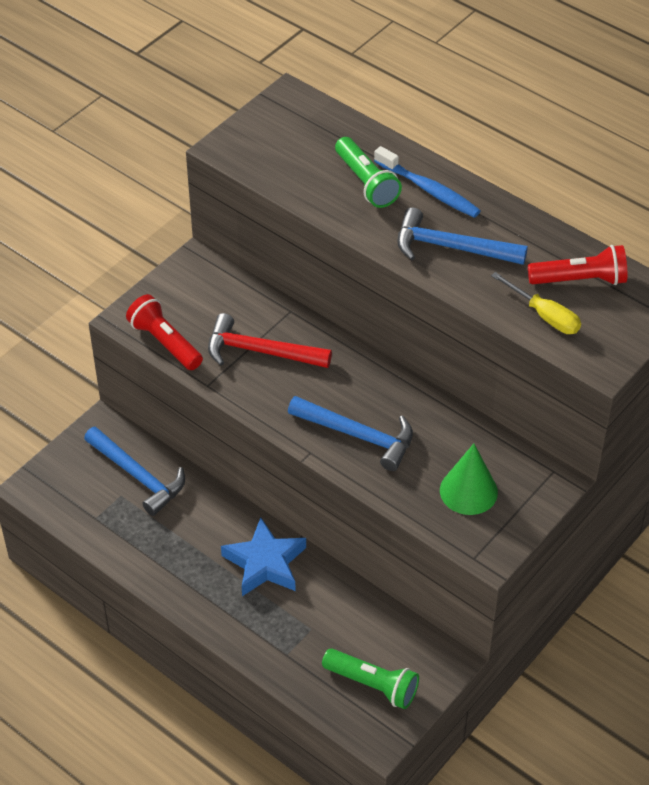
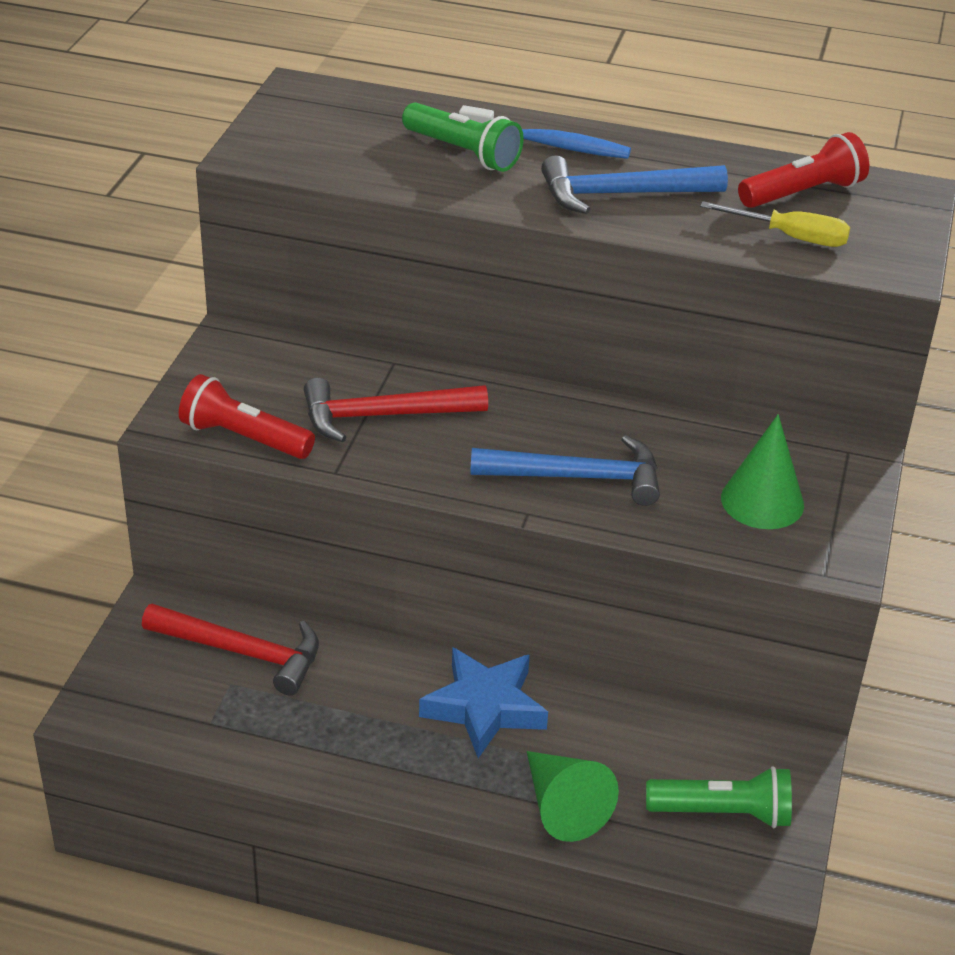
camera: 25 degrees left, 10 degrees down
blue hammer [84,427,185,516] -> red hammer [142,604,319,695]
none -> green cone [527,751,619,842]

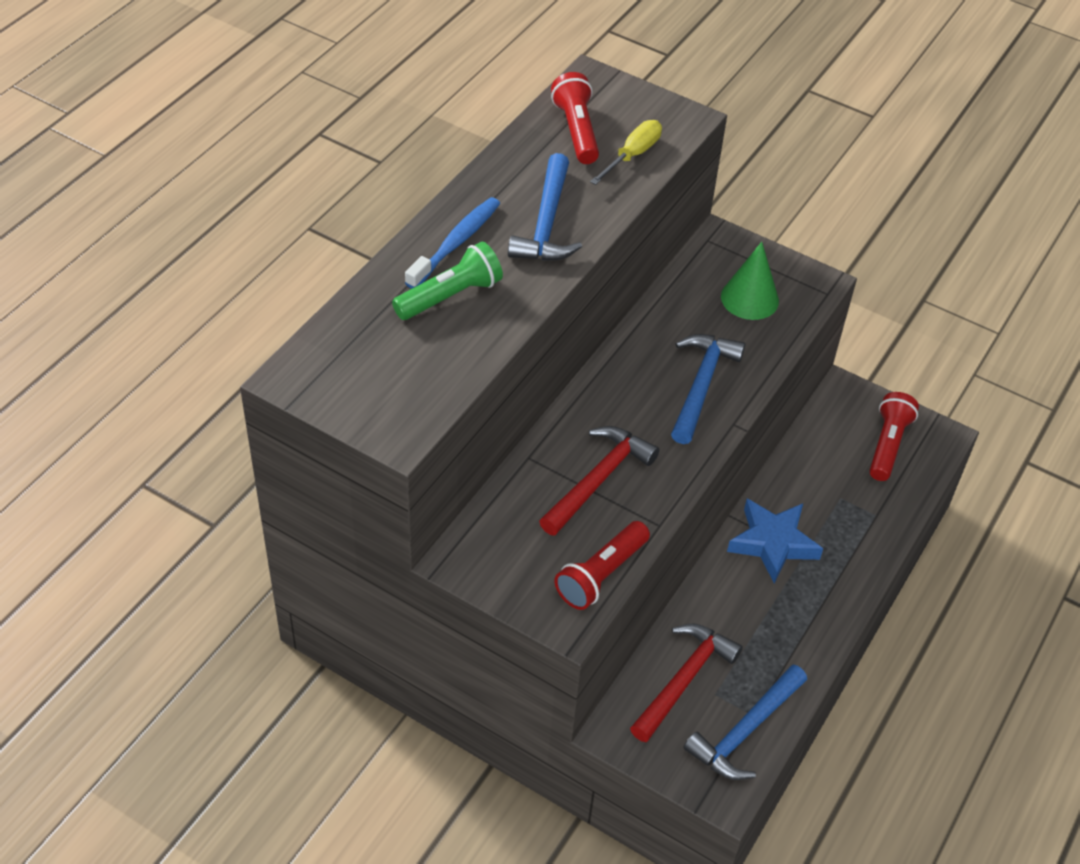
camera: 75 degrees left, 10 degrees up
red hammer [304,378,488,442] -> red hammer turned 150 degrees counterclockwise [539,426,659,536]
green cone [527,751,619,842] -> none
green flashlight [646,766,792,828] -> red flashlight [869,392,919,481]
none -> blue hammer [684,665,807,780]

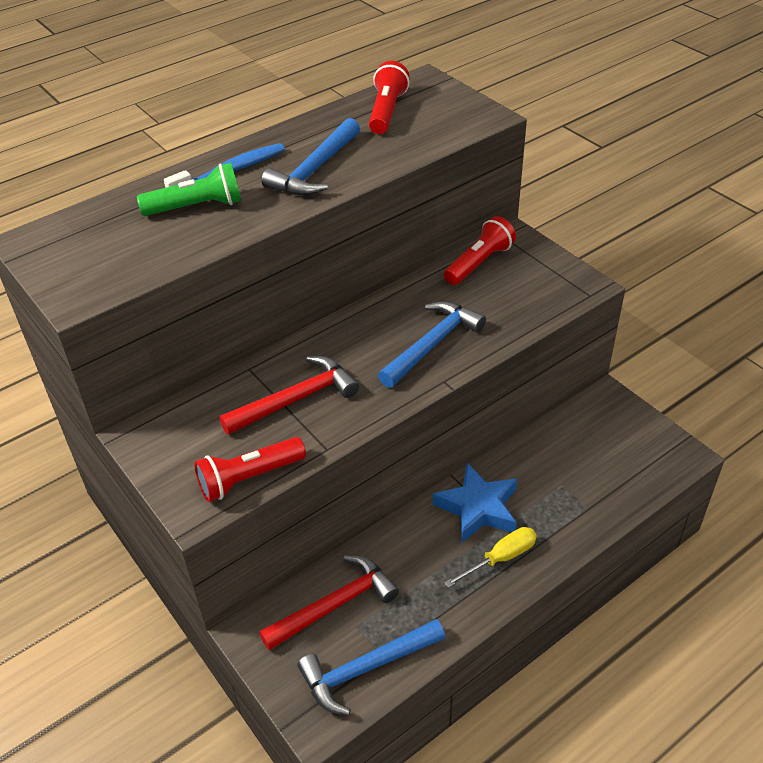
camera: 25 degrees right, 5 degrees down
yellow screwdriver [590,120,662,185] -> yellow screwdriver moved to [444,527,537,588]
green cone [721,242,779,320] -> none
red flashlight [869,392,919,481] -> red flashlight moved to [444,216,516,285]

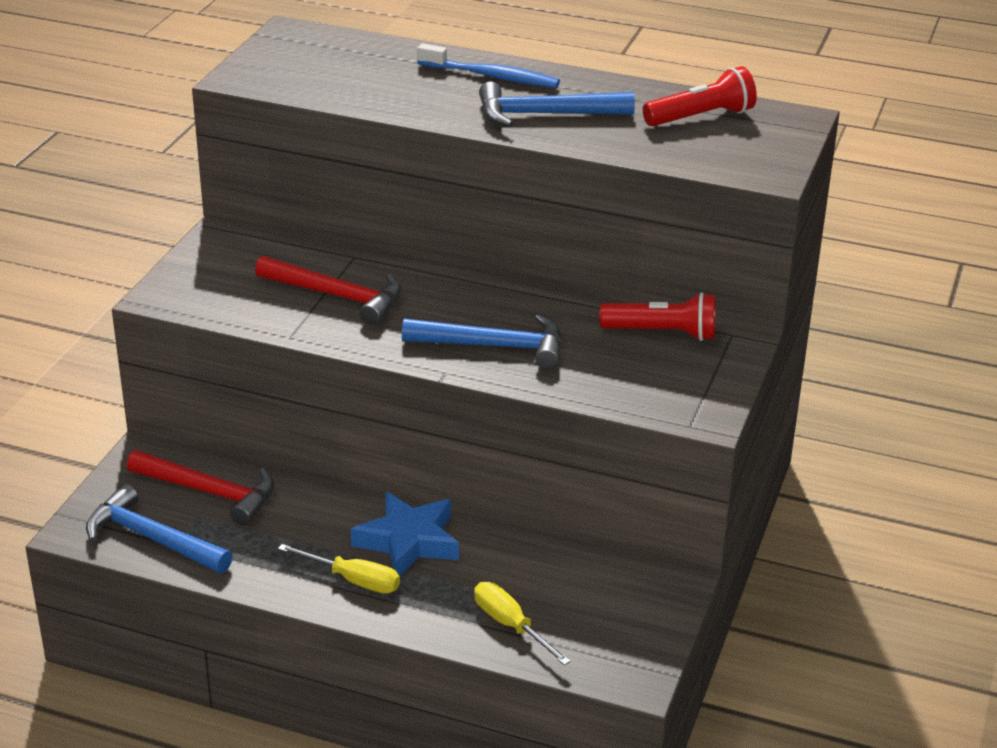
camera: 55 degrees right, 10 degrees down
green flashlight [137,163,242,216] -> none
red flashlight [194,437,306,502] -> none
none -> yellow screwdriver [474,582,571,665]

